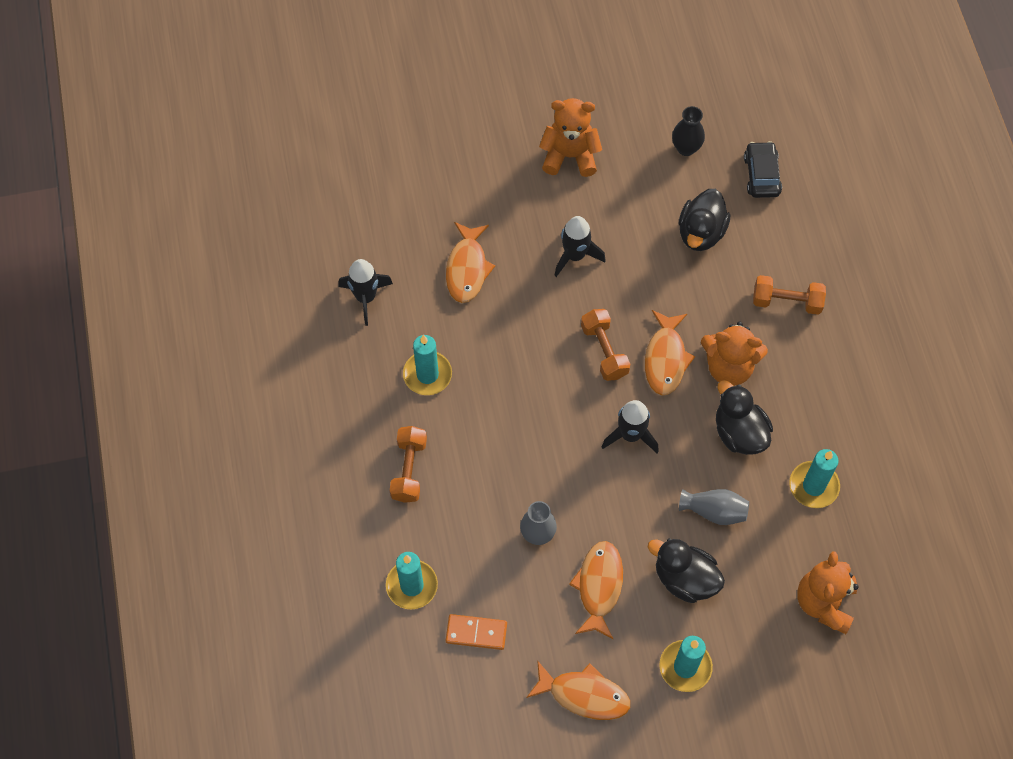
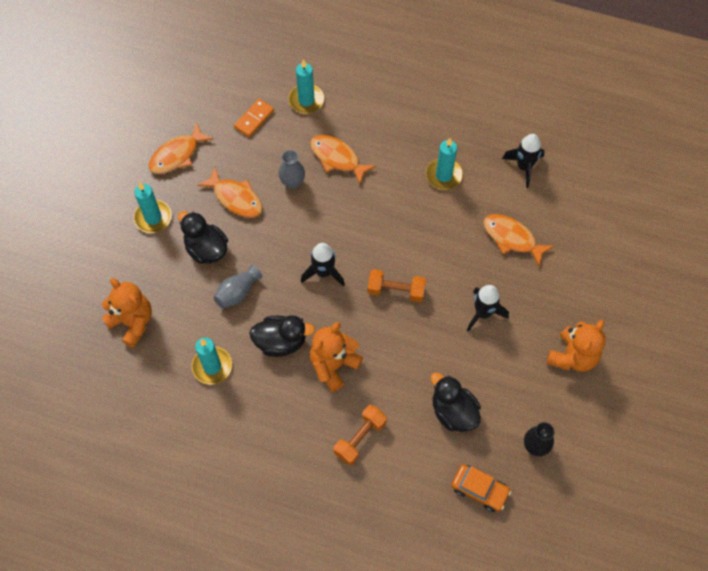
camera: 120 degrees right, 0 degrees up
orange dumbbell [390,426,427,503] -> none
orange fish [645,310,695,395] -> orange fish moved to [310,135,376,184]
black duck [648,538,725,603] -> black duck turned 105 degrees counterclockwise [178,211,228,264]
black car [744,141,782,198] -> orange car [451,464,511,512]

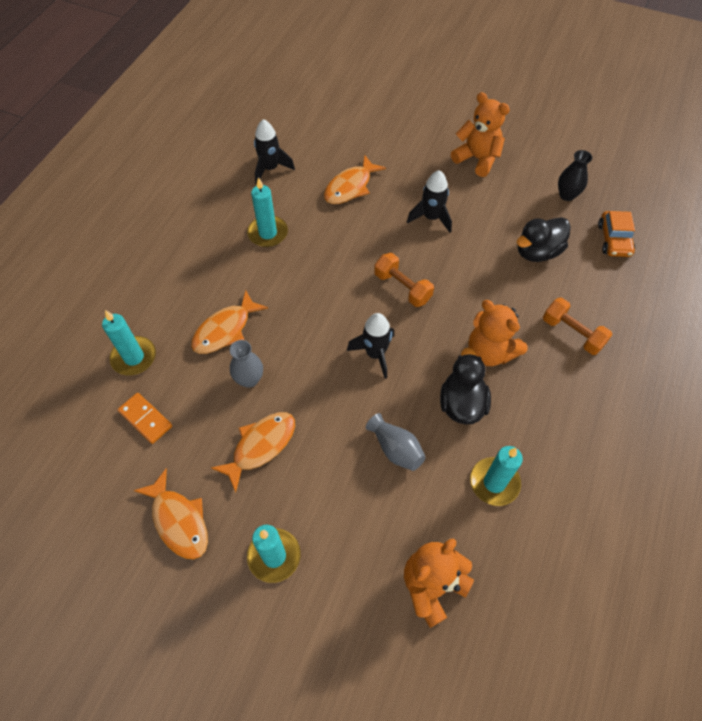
camera: 85 degrees left, 5 degrees down
black duck [178,211,228,264] -> none
orange dumbbell [368,269,426,302] -> orange dumbbell turned 60 degrees counterclockwise [374,253,434,307]
orange car [451,464,511,512] -> orange car turned 150 degrees clockwise [598,211,635,257]

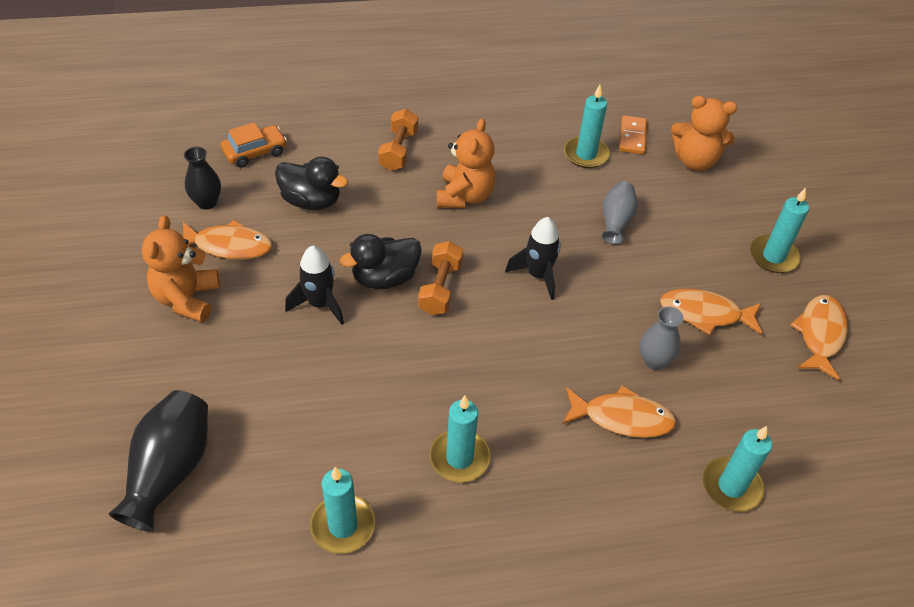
camera: 125 degrees left, 10 degrees down
orange domino [118,393,172,444] -> orange domino moved to [619,115,647,154]
black rocket [254,119,295,184] -> turquoise candle [310,467,375,554]
orange fish [324,155,386,204] -> orange fish moved to [183,220,272,260]
black duck [440,347,491,425] -> black duck moved to [339,234,422,290]
none -> black vase [109,390,208,532]

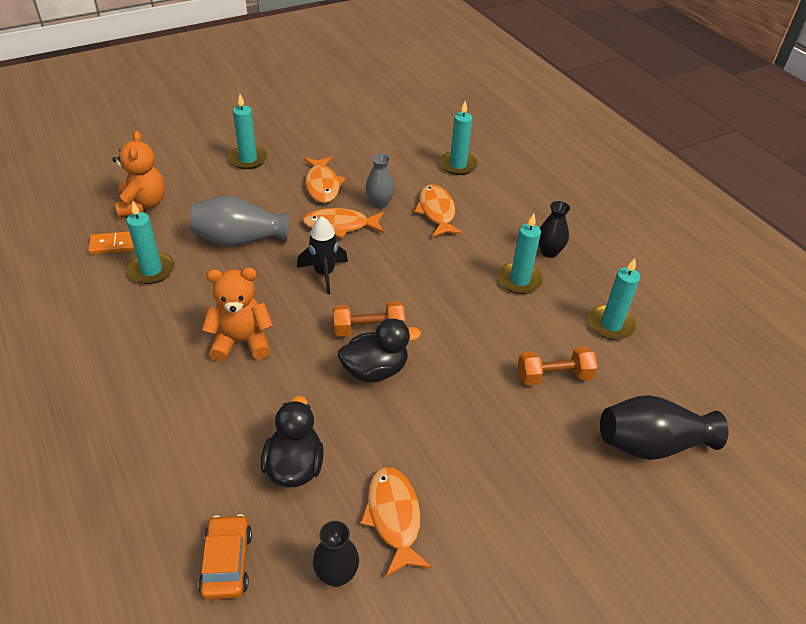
camera: 110 degrees left, 5 degrees down
orange teddy bear [142,215,220,322] -> none
orange car [221,122,287,168] -> orange car turned 45 degrees clockwise [198,514,252,600]
black rocket [285,246,344,325] -> none
black duck [339,234,422,290] -> black duck turned 60 degrees counterclockwise [338,318,421,382]
orange dumbbell [378,109,418,171] -> orange dumbbell moved to [518,347,598,386]
grey vase [601,181,638,244] -> grey vase [190,196,289,246], size x1.61
orange fish [790,295,848,380] -> orange fish moved to [302,208,384,238]
none -> black vase [539,201,570,258]

